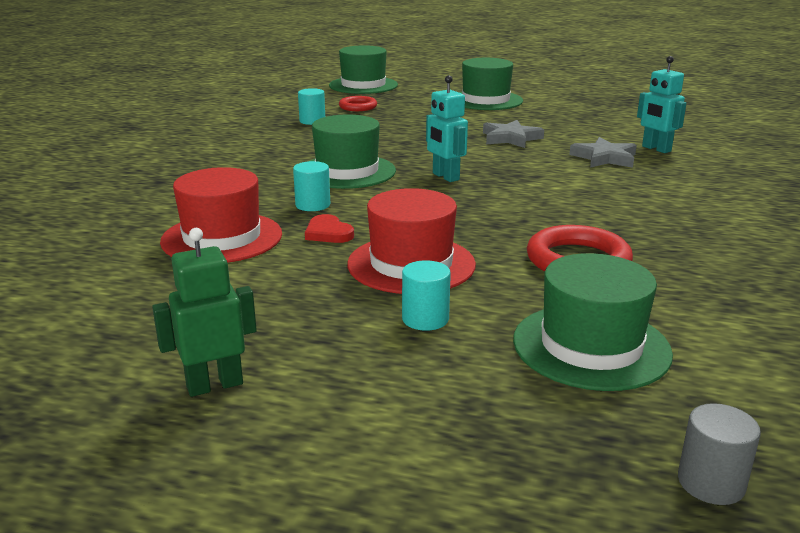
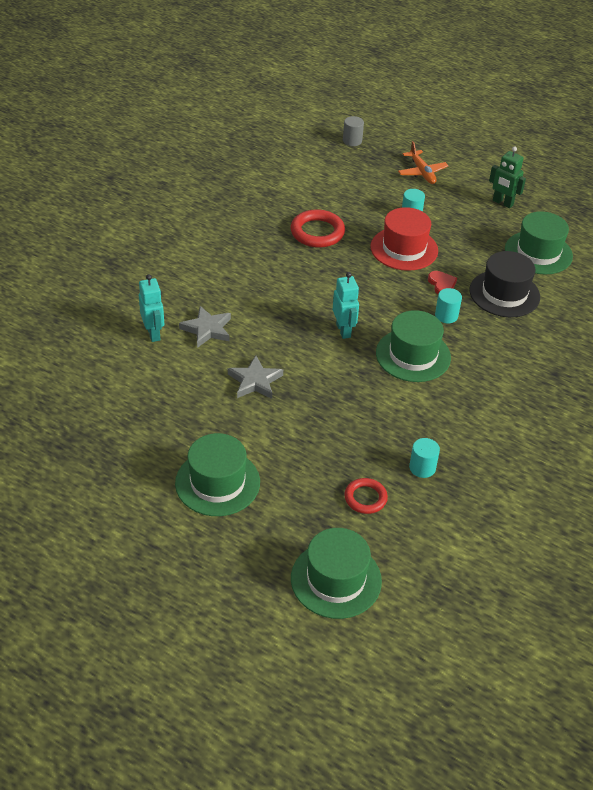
camera: 165 degrees left, 20 degrees up
green robot [152,228,257,397] -> green robot turned 45 degrees clockwise [489,146,526,208]
red hat [160,167,282,263] -> black hat [470,251,540,317]
green hat [513,253,673,391] -> green hat moved to [505,211,573,274]
none -> orange plane [398,141,448,184]

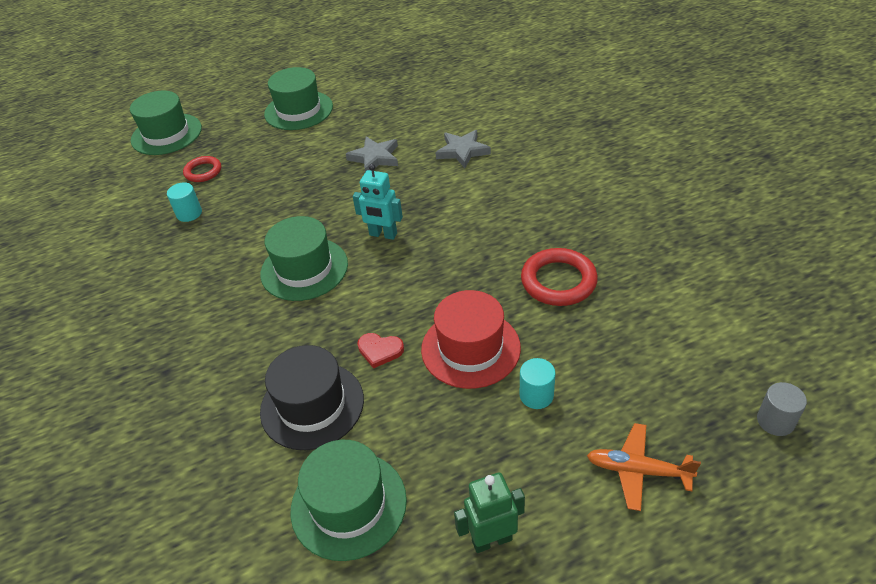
camera: 130 degrees right, 0 degrees up
turquoise robot [139,274,164,342] -> none
turquoise cylinder [435,288,462,323] -> none

